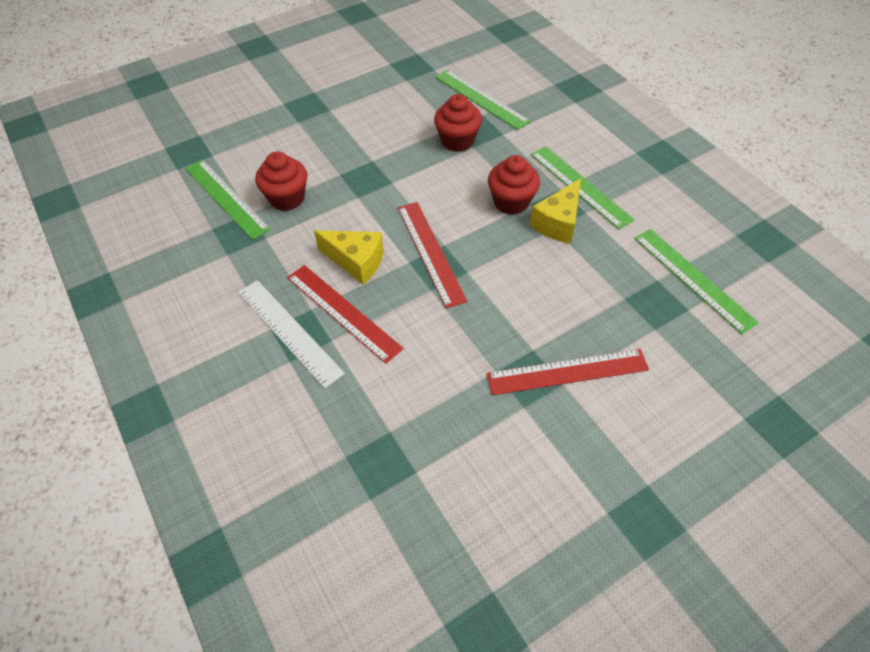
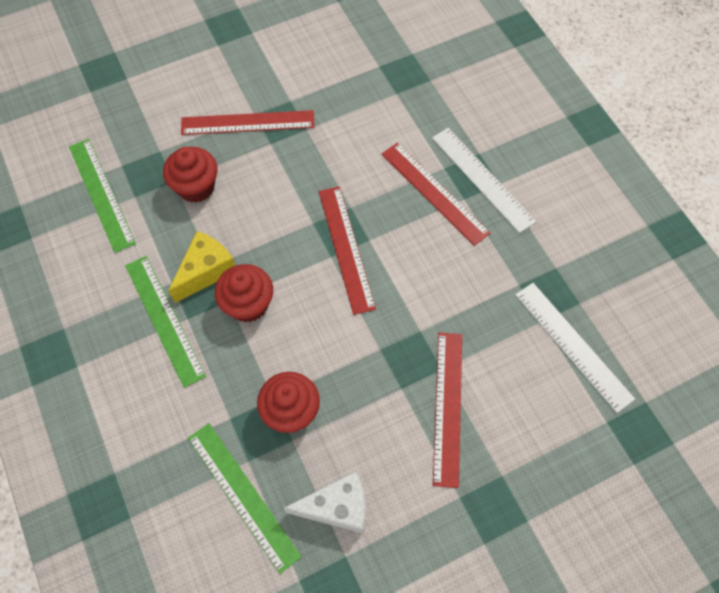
camera: 175 degrees left, 10 degrees up
green ruler [185,159,271,240] -> white ruler [515,283,635,413]
red cupcake [255,152,307,211] -> red cupcake moved to [163,147,218,203]
yellow cheese [314,230,384,285] -> none
none -> white cheese [284,471,365,533]
none -> red ruler [433,333,462,488]

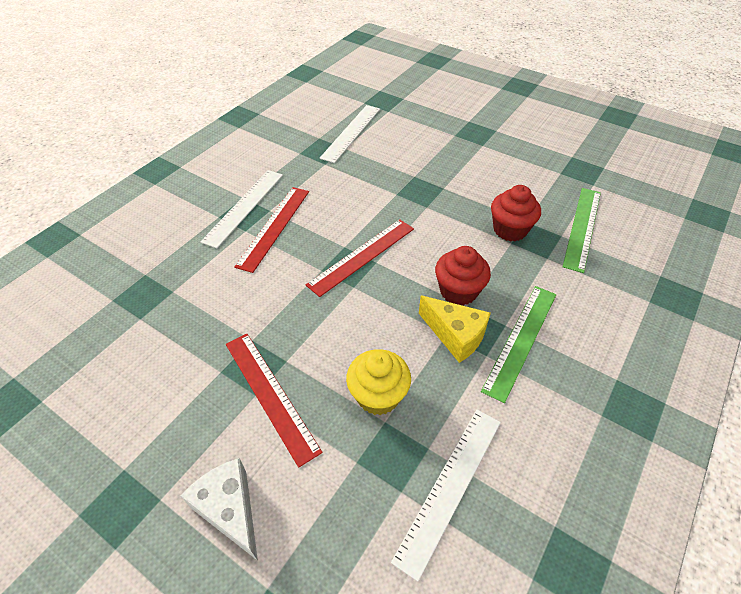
camera: 120 degrees left, 15 degrees down
green ruler [69,139,136,253] -> white ruler [391,410,501,582]
red cupcake [163,147,218,203] -> yellow cupcake [346,349,411,415]
yellow cheese [168,231,235,303] -> yellow cheese turned 150 degrees counterclockwise [419,295,491,363]
white cheese [284,471,365,533] -> white cheese moved to [181,458,258,561]
red ruler [433,333,462,488] -> none

